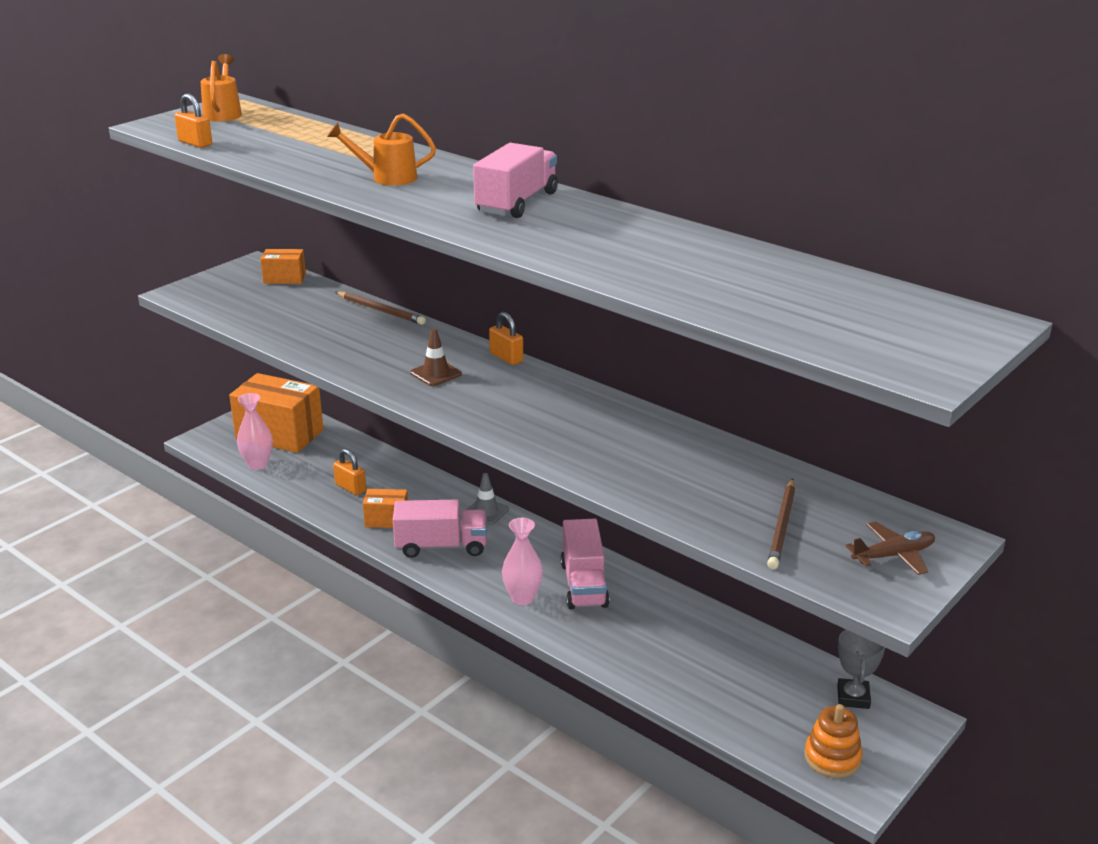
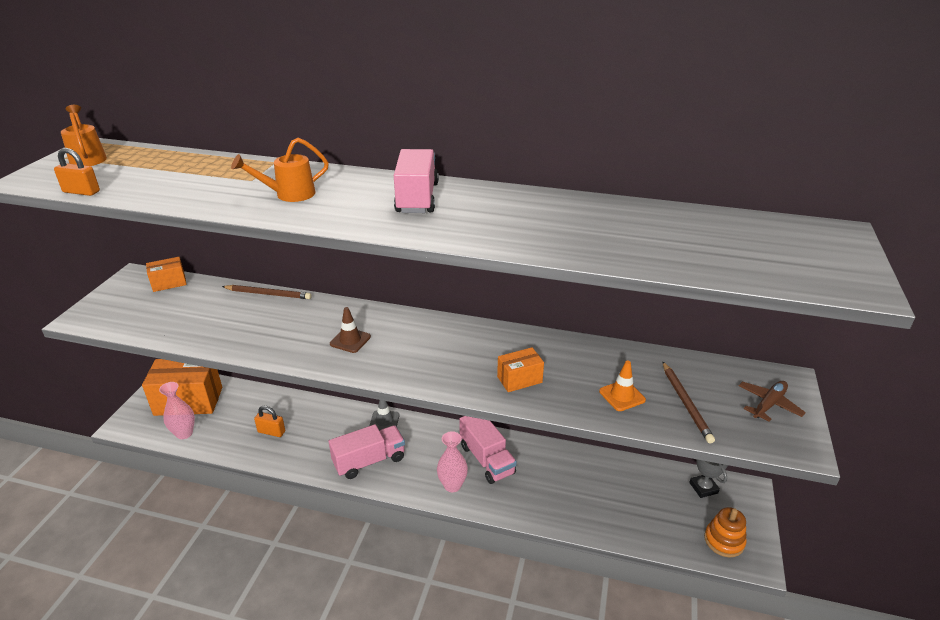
camera: 25 degrees left, 5 degrees up
orange box [363,489,408,528] -> orange box moved to [497,347,544,392]
orange padlock [489,312,523,365] -> none
none -> orange traffic cone [599,360,646,411]

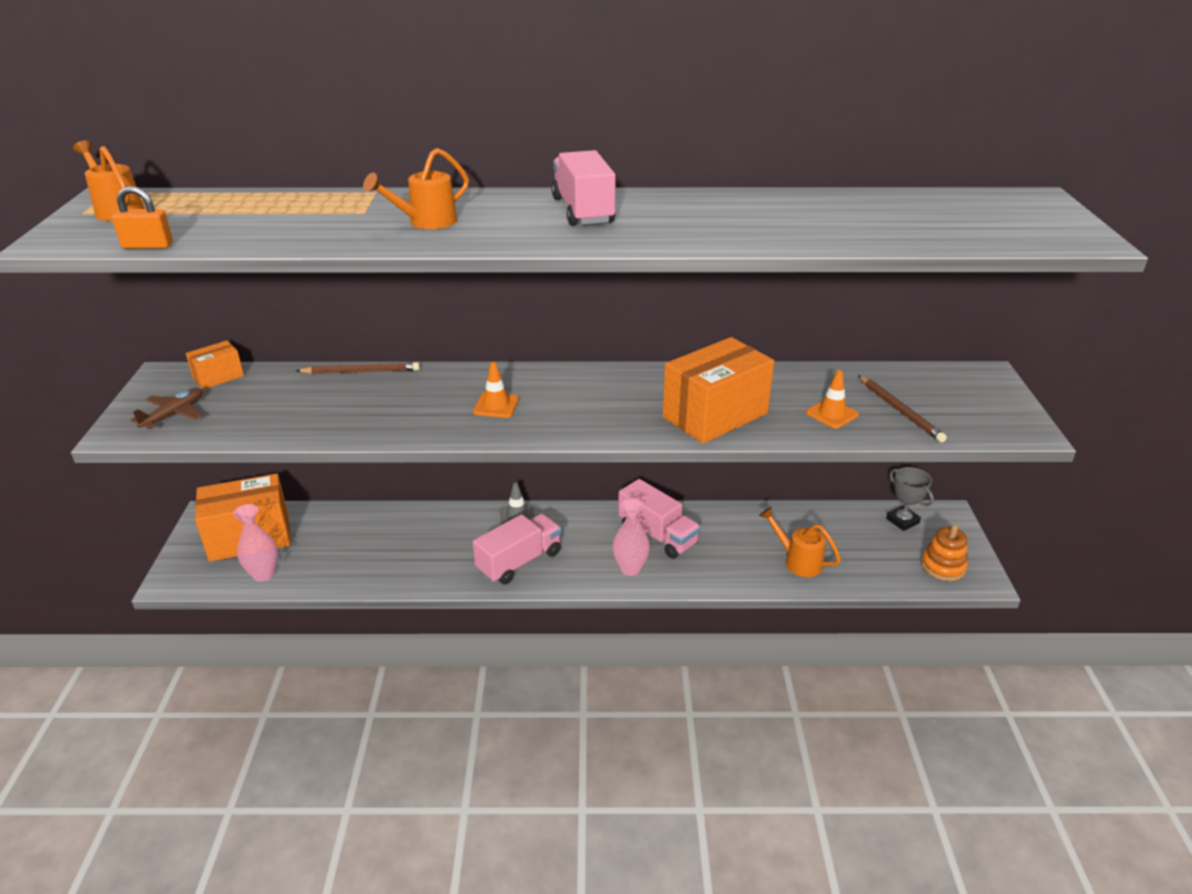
camera: 15 degrees left, 0 degrees up
orange padlock [254,406,285,437] -> none
brown traffic cone [330,307,371,353] -> orange traffic cone [473,362,519,418]
orange box [497,347,544,392] -> orange box [662,337,774,444], size x2.00
brown plane [738,381,806,422] -> brown plane moved to [131,388,203,429]
none -> orange watering can [759,507,841,577]

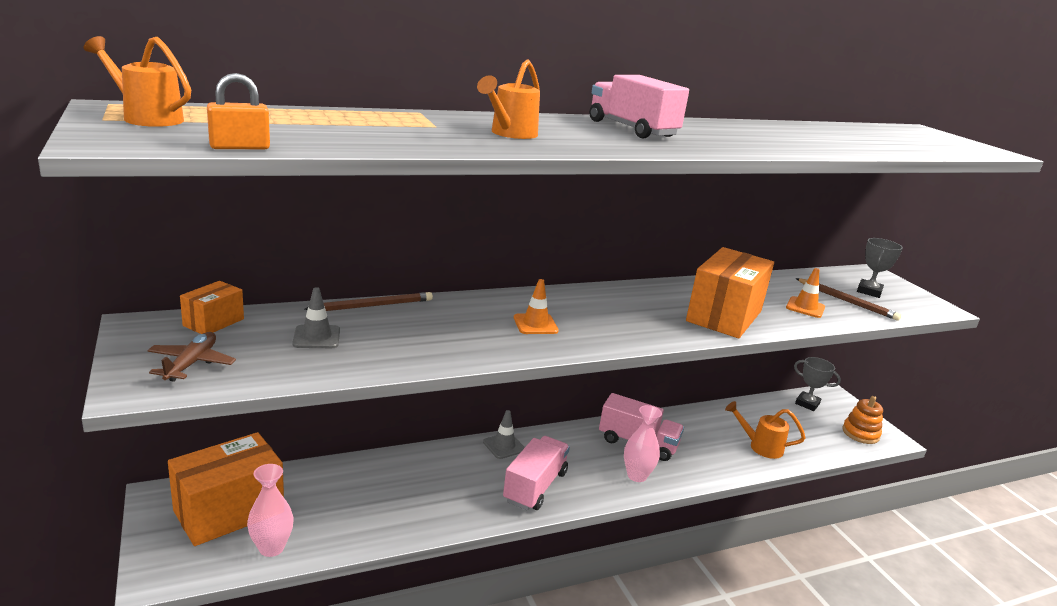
camera: 25 degrees left, 10 degrees down
none -> grey traffic cone [292,287,340,348]
none -> grey trophy [857,238,903,298]

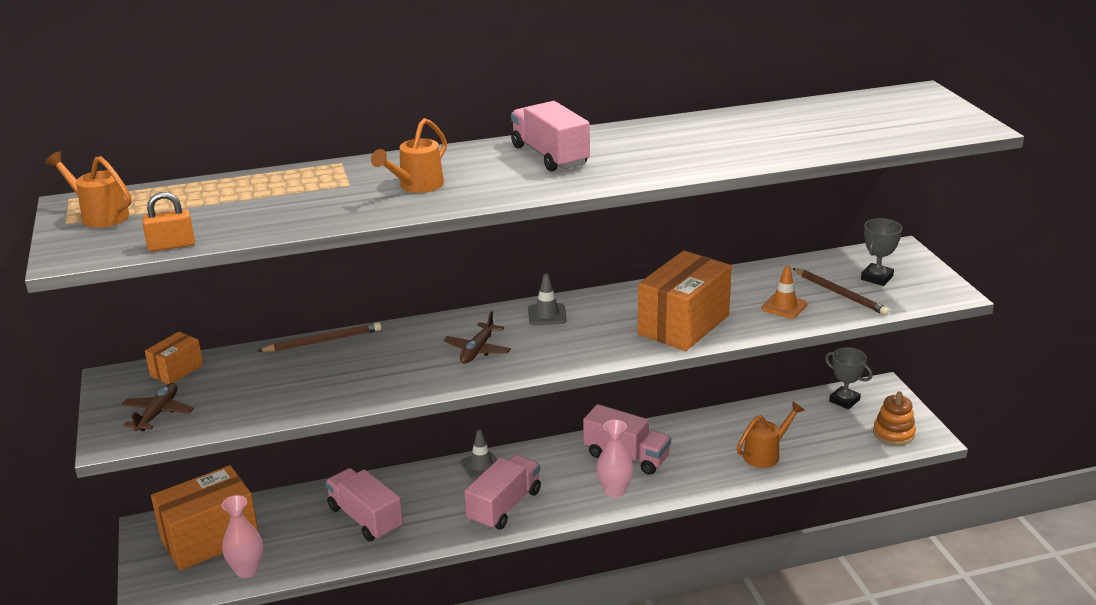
camera: 10 degrees right, 5 degrees up
grey traffic cone [292,287,340,348] -> grey traffic cone moved to [528,274,567,325]
orange traffic cone [514,279,559,334] -> brown plane [443,311,511,364]
orange watering can [725,401,806,459] -> orange watering can turned 120 degrees clockwise [737,402,805,468]
none -> pink truck [325,468,403,541]

